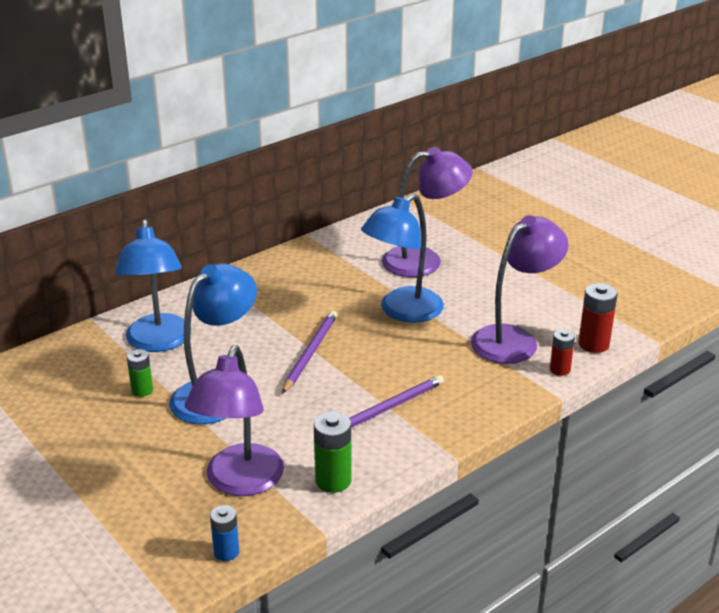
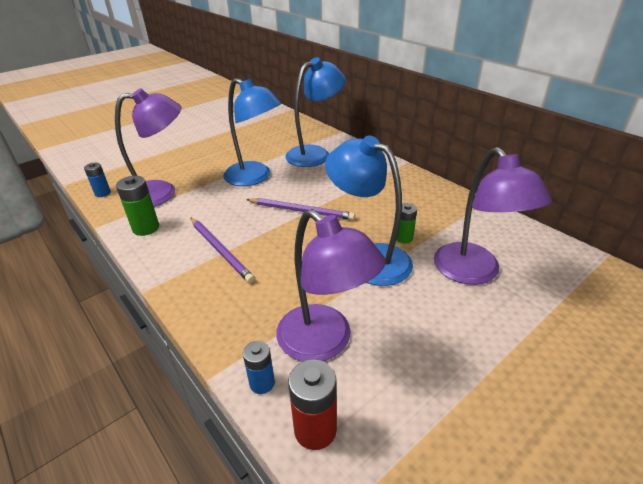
camera: 90 degrees right, 5 degrees up
blue lamp [115,219,191,352] -> blue lamp turned 150 degrees clockwise [285,57,346,167]
green battery [127,349,153,397] -> green battery moved to [396,203,417,244]
purple lamp [185,345,284,496] -> purple lamp turned 150 degrees clockwise [115,88,181,207]
red battery [550,329,575,376] -> blue battery [243,341,275,394]

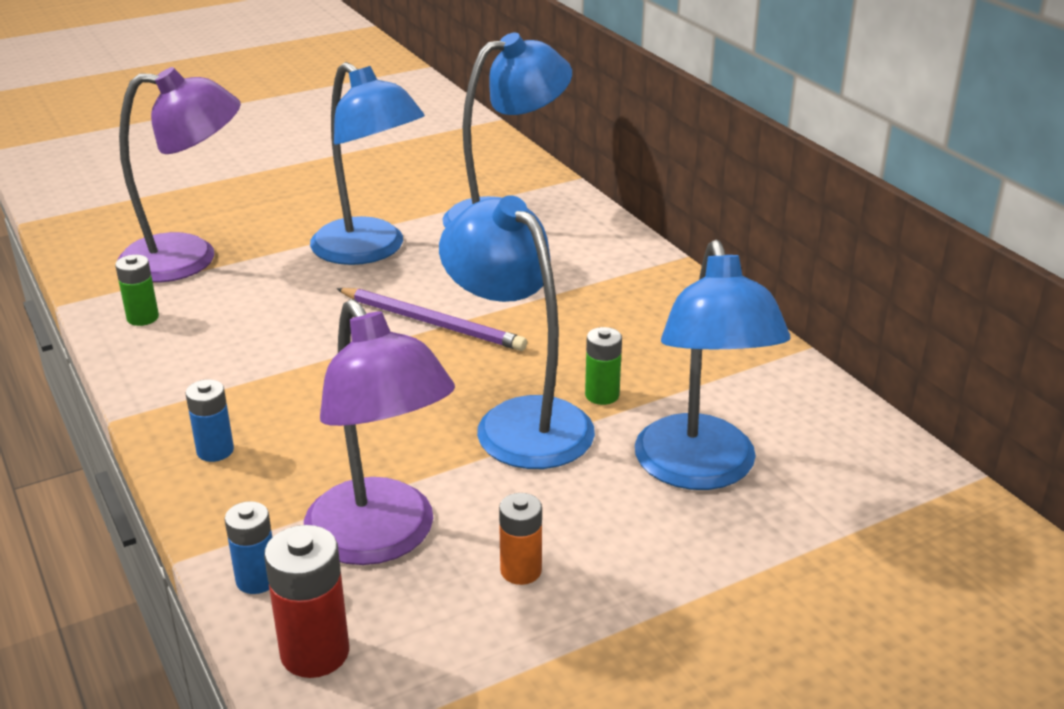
camera: 10 degrees right, 5 degrees down
blue battery [84,163,111,197] -> blue battery moved to [186,379,234,462]
green battery [116,176,159,236] -> green battery [115,255,159,326], size x0.65
purple pencil [190,217,255,283] -> none
purple lamp [434,147,552,285] -> blue lamp [635,240,790,490]
none -> orange battery [499,493,542,585]

